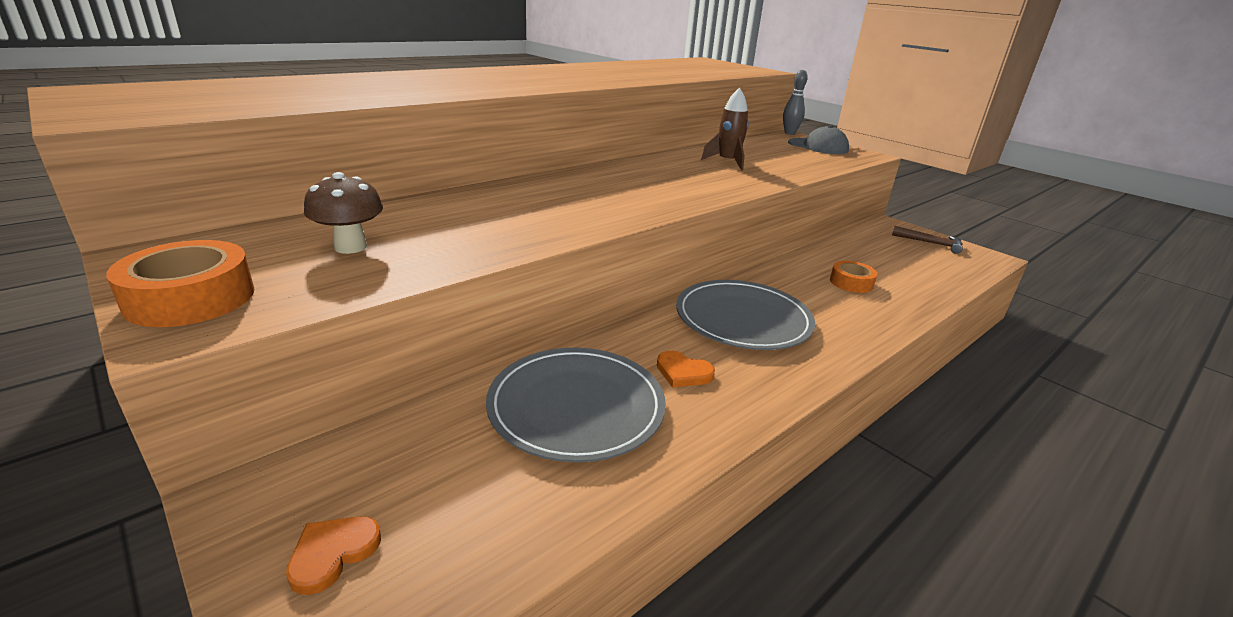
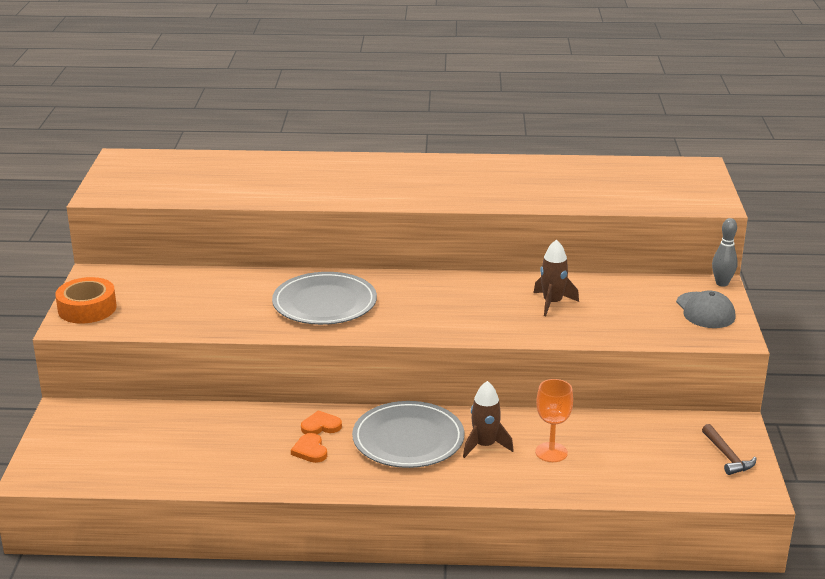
camera: 45 degrees right, 0 degrees up
orange heart [286,516,381,595] -> orange heart moved to [301,410,342,434]
brown mushroom [304,172,383,254] -> none
grey plate [486,348,666,462] -> grey plate moved to [272,272,377,325]
orange tape [830,261,878,293] -> orange goblet [535,379,573,462]
none -> brown rocket [463,381,514,458]

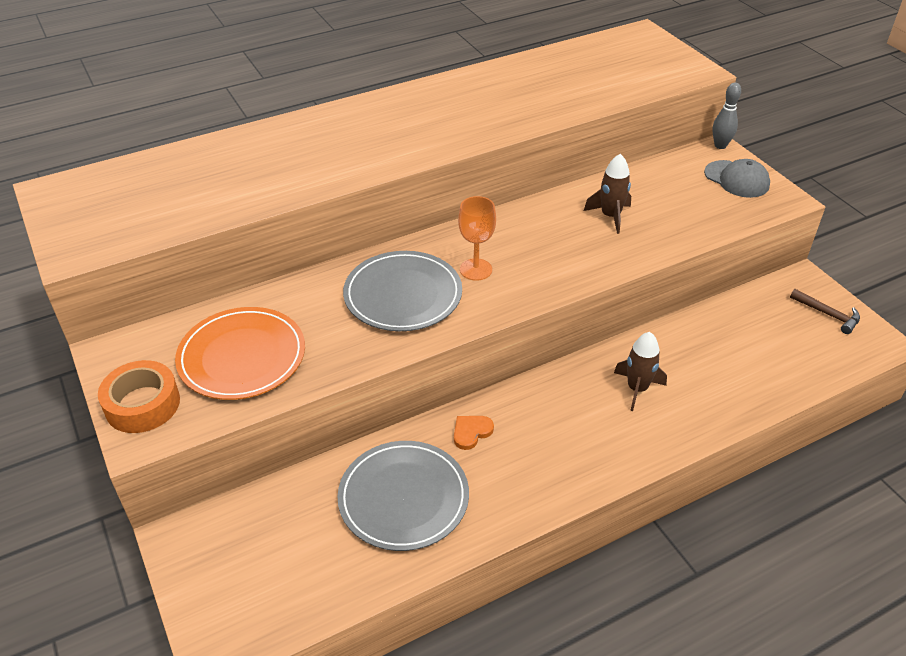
camera: 30 degrees left, 15 degrees up
orange heart [291,433,327,463] -> none
grey plate [352,401,464,468] -> grey plate moved to [337,441,469,551]
orange goblet [535,379,573,462] -> orange goblet moved to [458,196,496,281]
none -> orange plate [175,307,305,400]

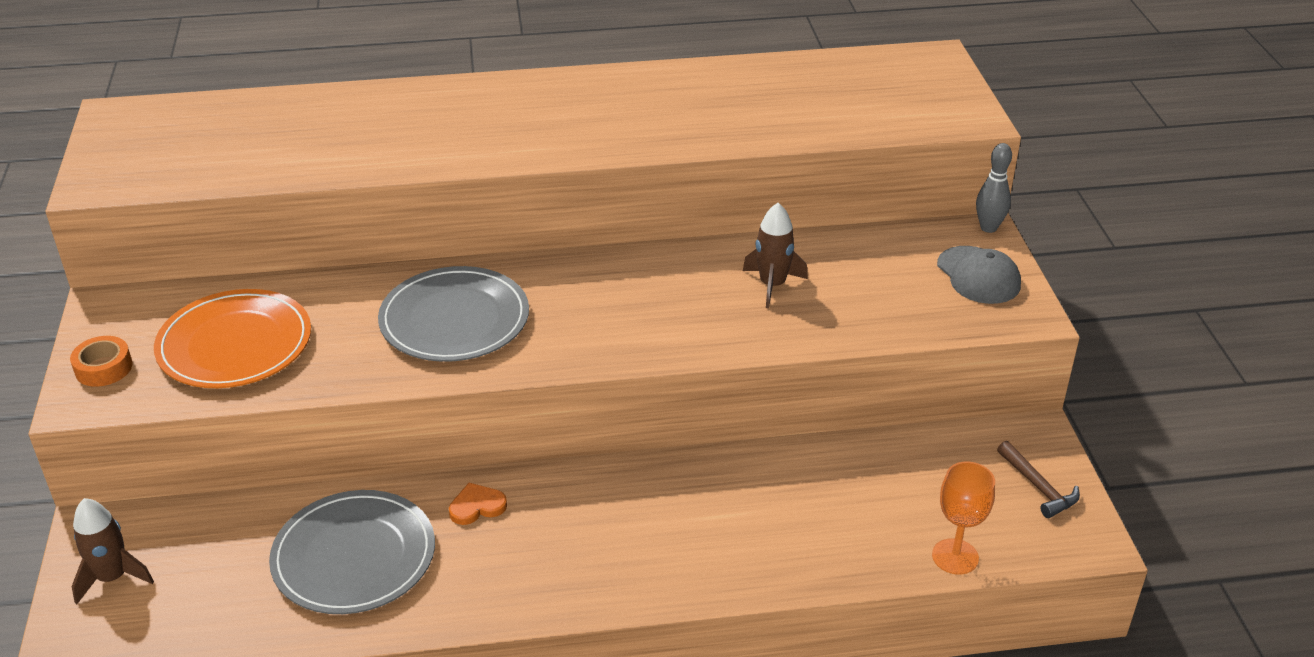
camera: 20 degrees right, 5 degrees down
orange tape [98,360,180,433] -> orange tape [70,336,133,387], size x0.65
orange goblet [458,196,496,281] -> orange goblet moved to [932,462,995,575]
brown rocket [614,332,667,411] -> brown rocket moved to [72,498,154,604]

